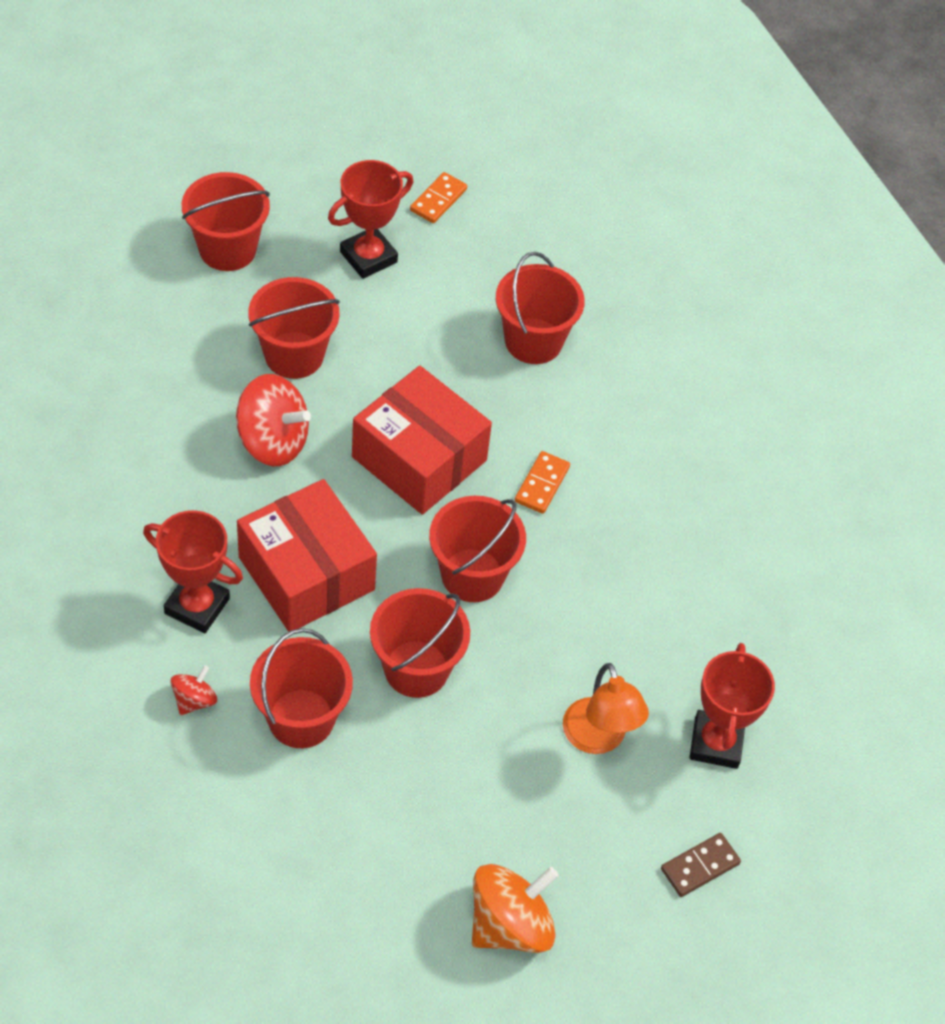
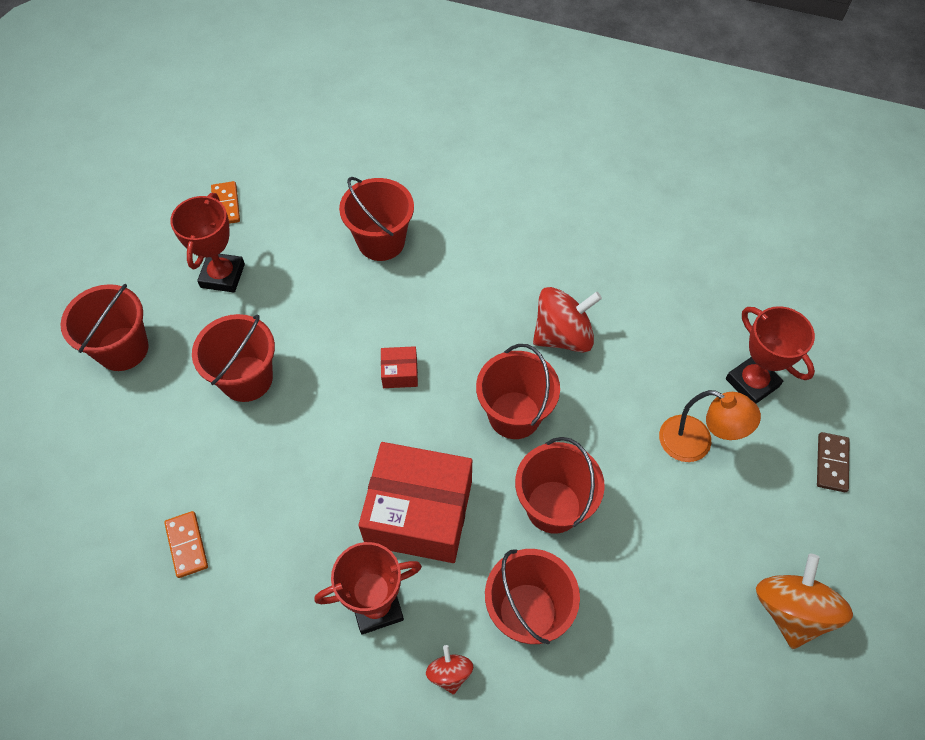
camera: 40 degrees left, 5 degrees up
red spinning top [236,374,311,466] -> red spinning top moved to [533,287,602,353]
red box [352,366,492,515] -> red box [381,346,418,388], size x0.42
orange domino [515,451,570,514] -> orange domino moved to [164,511,208,578]

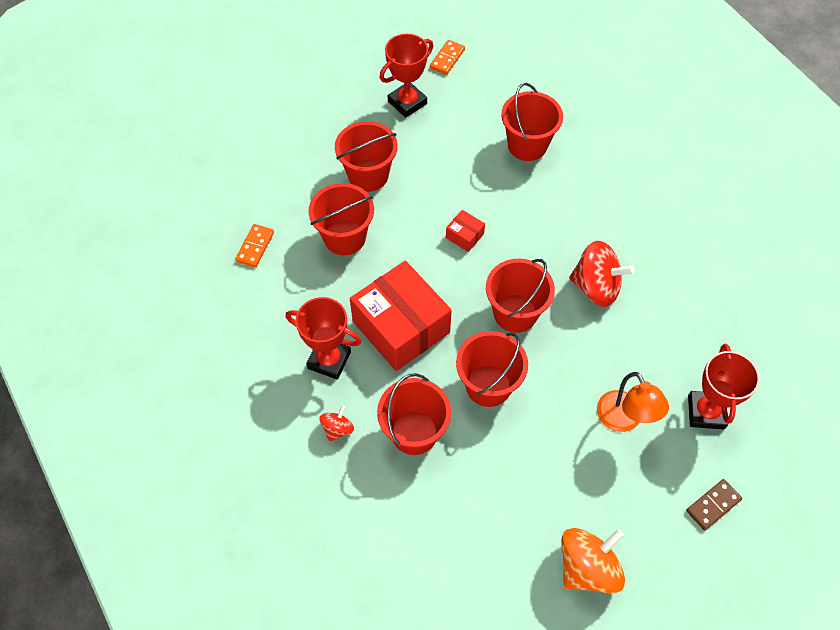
camera: 40 degrees right, 0 degrees up
red bucket [61,284,149,371] -> red bucket moved to [308,183,374,255]

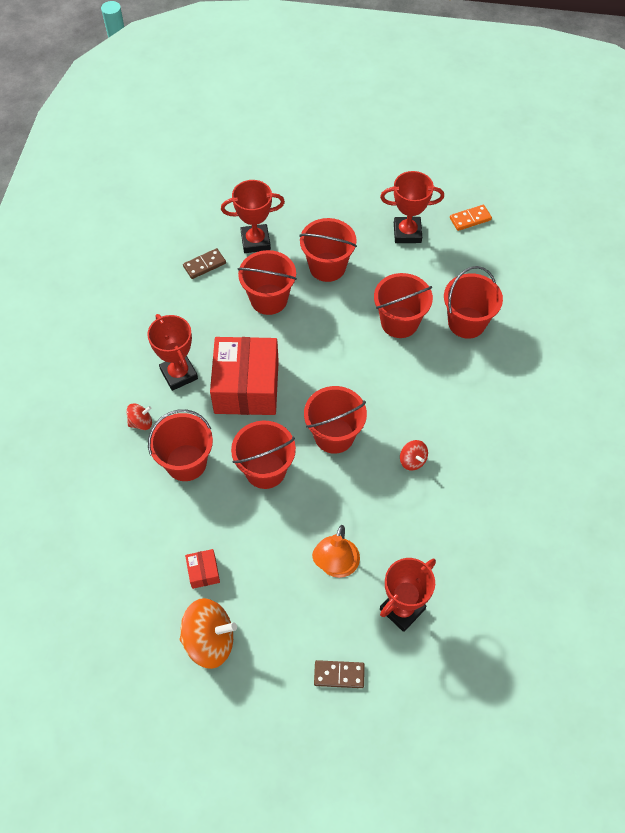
camera: 40 degrees right, 0 degrees up
orange domino [235,224,274,268] -> brown domino [183,248,226,279]
red box [446,210,485,252] -> red box moved to [185,549,220,589]
red spinning top [569,241,635,307] -> red spinning top [400,440,428,471], size x0.51
none -> red trophy [221,180,285,253]
none -> red bucket [374,273,433,338]

